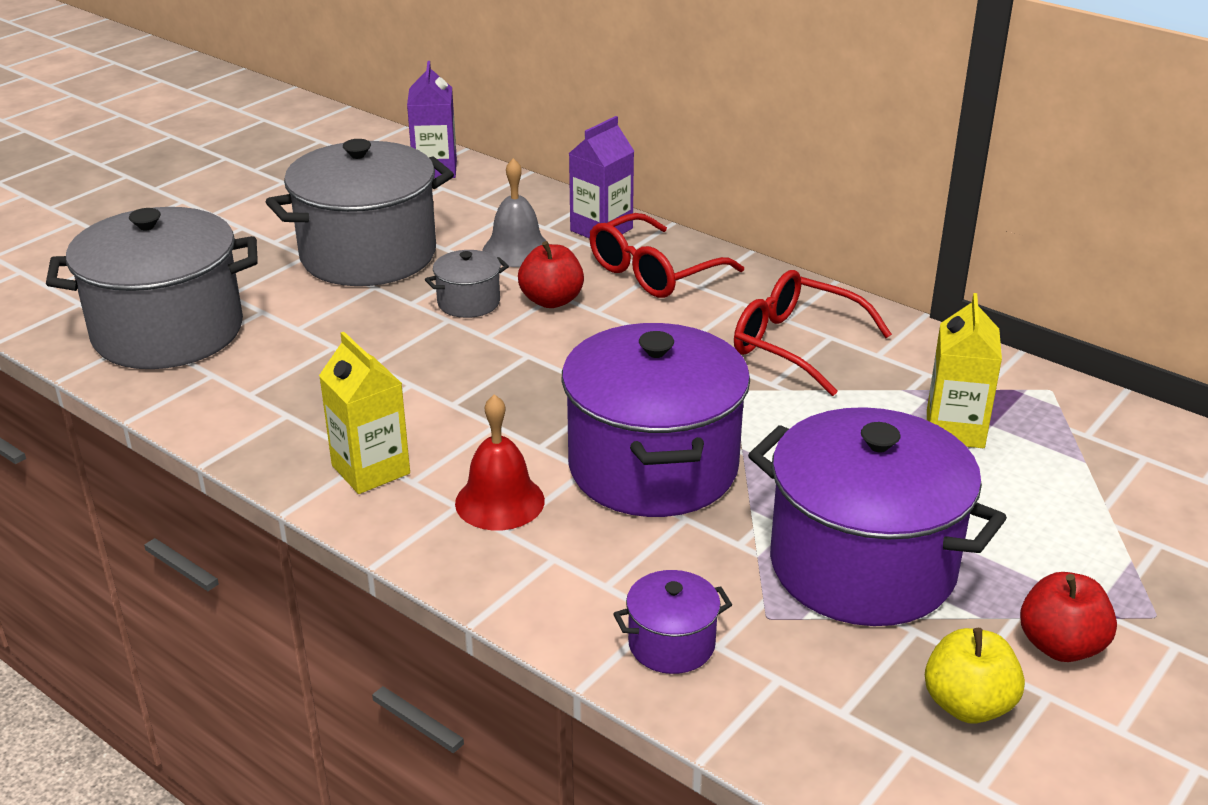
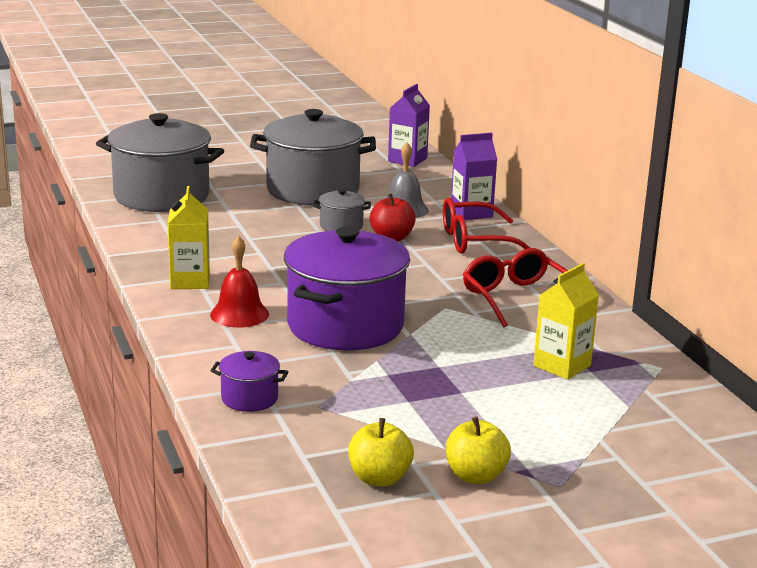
camera: 30 degrees right, 10 degrees down
purple pot [748,407,1007,626] -> none
red apple [1020,572,1117,662] -> yellow apple [446,416,511,484]

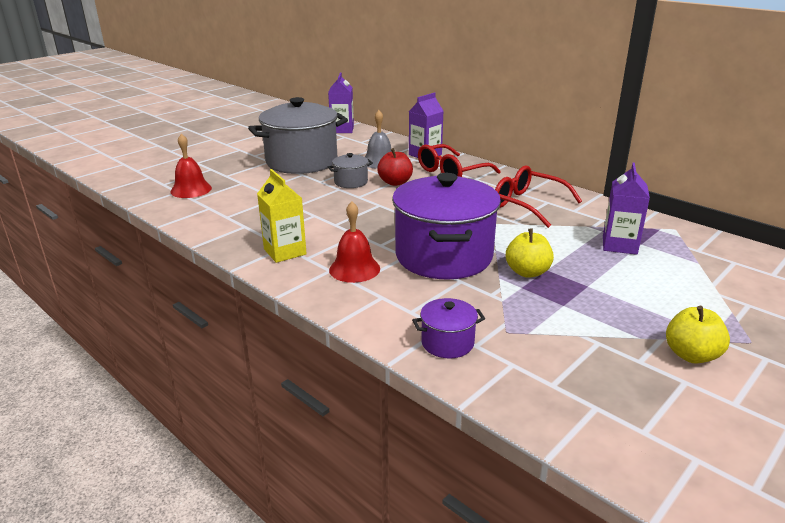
camera: 25 degrees left, 5 degrees up
grey pot [96,113,224,212] -> red bell [170,134,212,198]
yellow apple [348,418,414,486] -> yellow apple moved to [506,229,554,278]
yellow carton [533,263,599,380] -> purple carton [603,163,650,255]

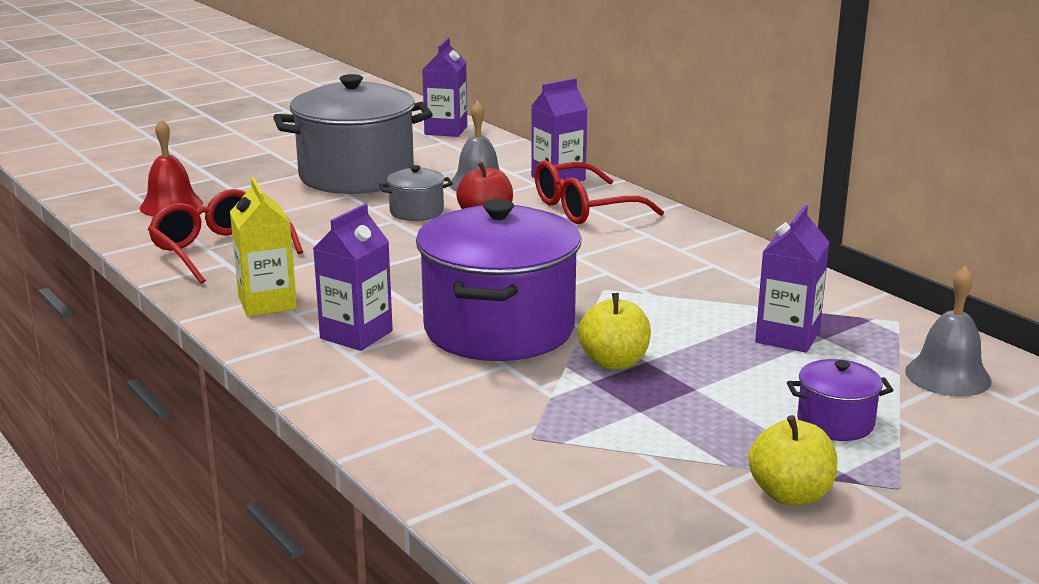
camera: 10 degrees right, 5 degrees down
red bell [329,202,380,283] -> purple carton [313,204,393,351]
purple pot [412,298,485,358] -> purple pot moved to [787,359,893,441]
red glasses [495,165,582,228] -> red glasses moved to [148,189,303,284]
none -> grey bell [905,266,992,397]

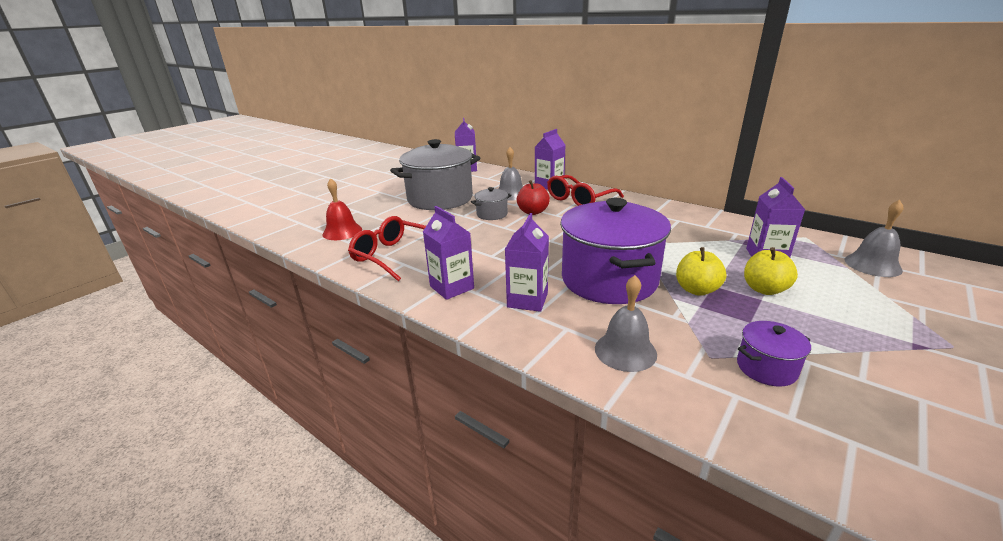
camera: 15 degrees left, 5 degrees up
yellow carton [230,177,297,317] -> purple carton [423,206,474,300]
yellow apple [748,415,837,505] -> yellow apple moved to [744,247,798,295]
purple pot [787,359,893,441] -> purple pot moved to [737,321,811,387]
none -> grey bell [595,275,657,372]

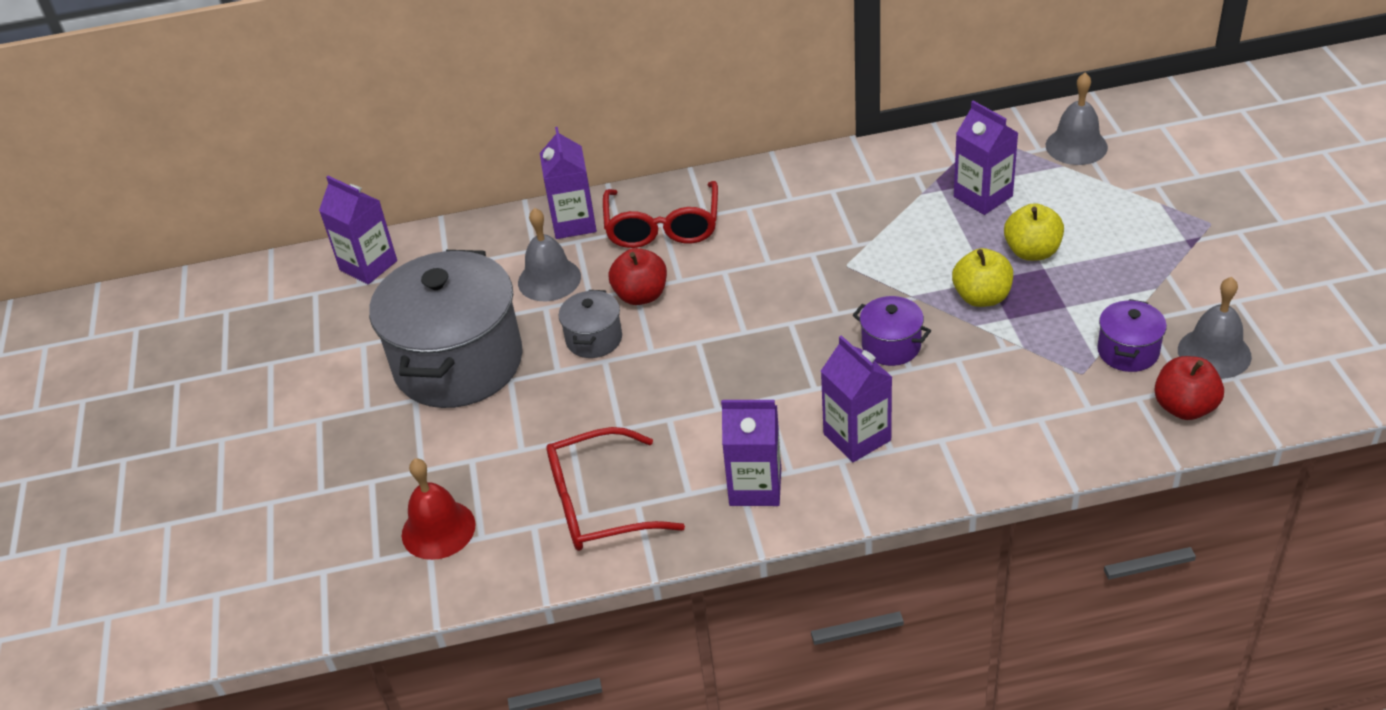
camera: 45 degrees left, 15 degrees up
purple pot [560,198,671,304] -> purple pot [853,296,931,366], size x0.44
grey bell [595,275,657,372] -> grey bell moved to [1178,277,1252,379]
none -> red apple [1154,356,1224,420]

